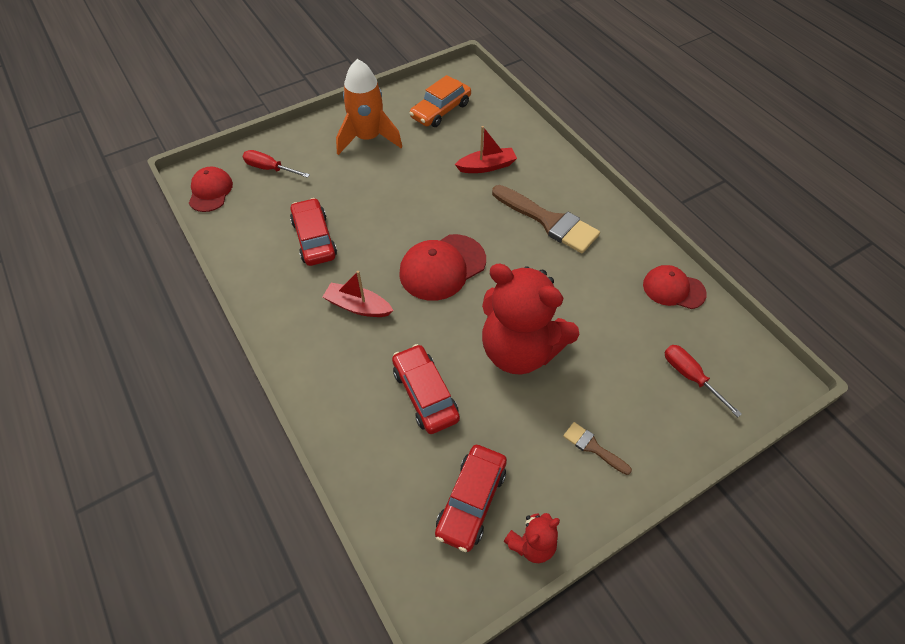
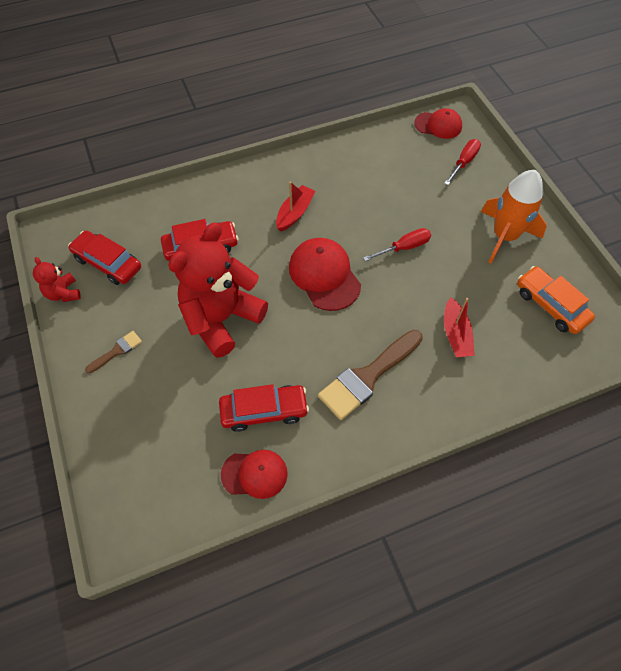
camera: 100 degrees right, 5 degrees up
red car [290,198,337,266] -> red car moved to [219,384,309,432]
red cap [643,265,707,309] -> red cap turned 60 degrees clockwise [221,450,288,499]
red screwdriver [664,345,742,417] -> red screwdriver moved to [363,228,431,261]

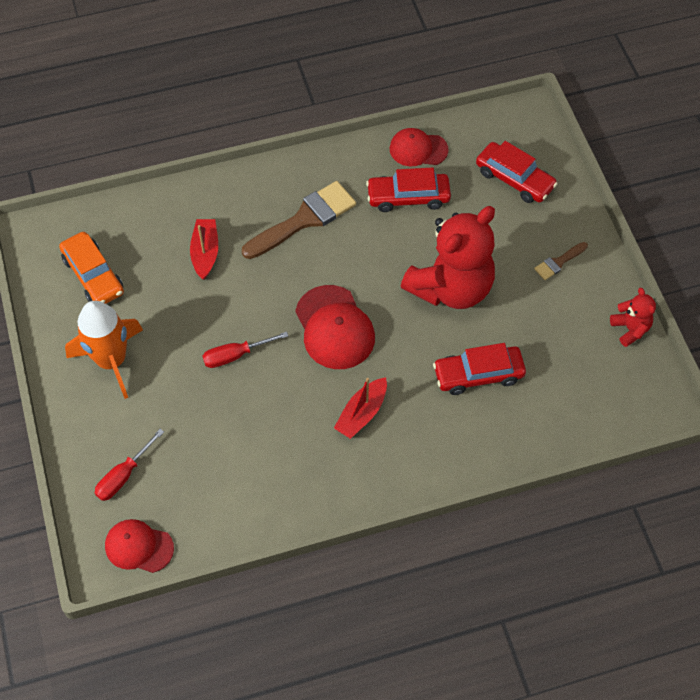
camera: 175 degrees left, 0 degrees up
red car [68,230,141,285] -> red car moved to [476,141,558,203]

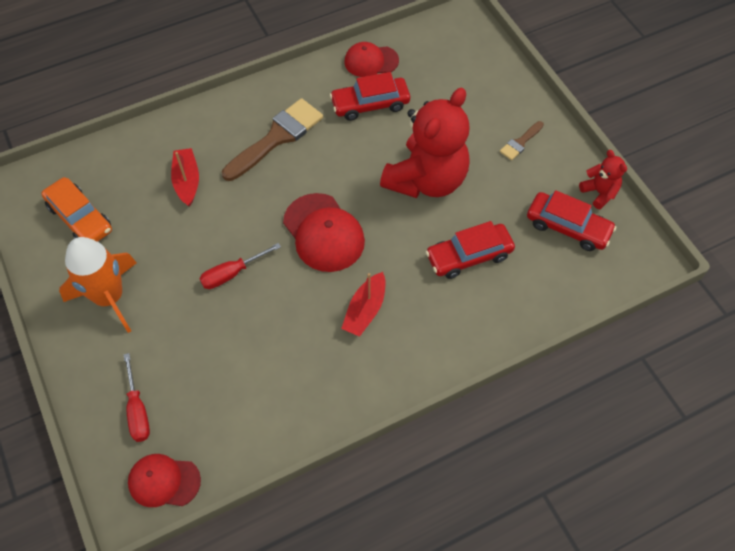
camera: 10 degrees left, 0 degrees up
red screwdriver [95,429,164,501] -> red screwdriver turned 45 degrees counterclockwise [124,353,150,442]
red car [476,141,558,203] -> red car moved to [527,190,616,251]

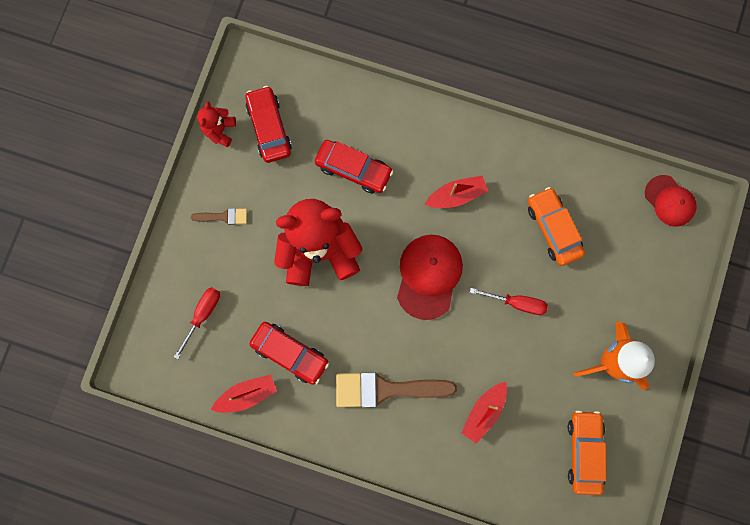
camera: 135 degrees left, 20 degrees up
red screwdriver [124,353,150,442] -> red screwdriver moved to [174,287,220,359]
red cap [344,42,399,77] -> red boat [211,374,277,413]
none -> orange car [528,187,585,266]

